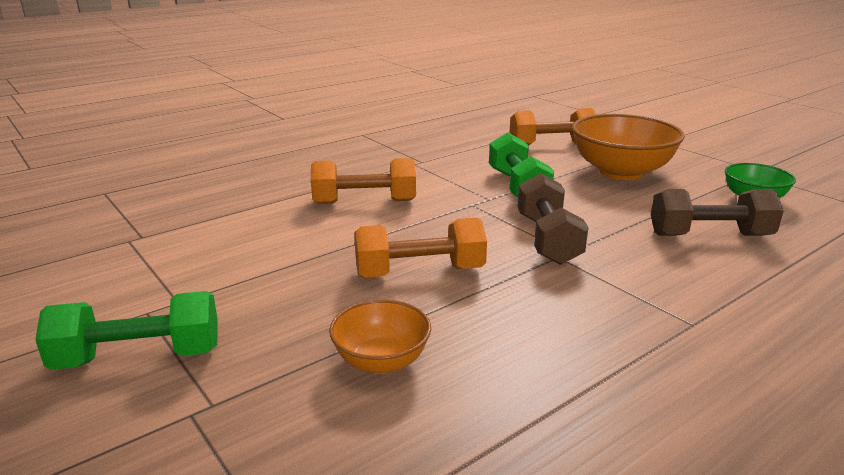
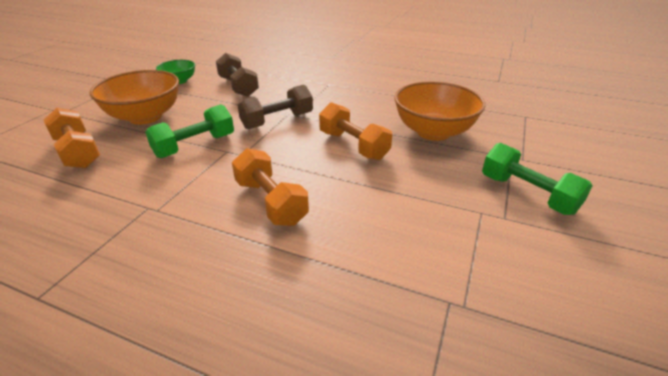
camera: 120 degrees left, 10 degrees up
orange bowl [329,300,431,374] -> orange bowl [394,82,485,141], size x1.81

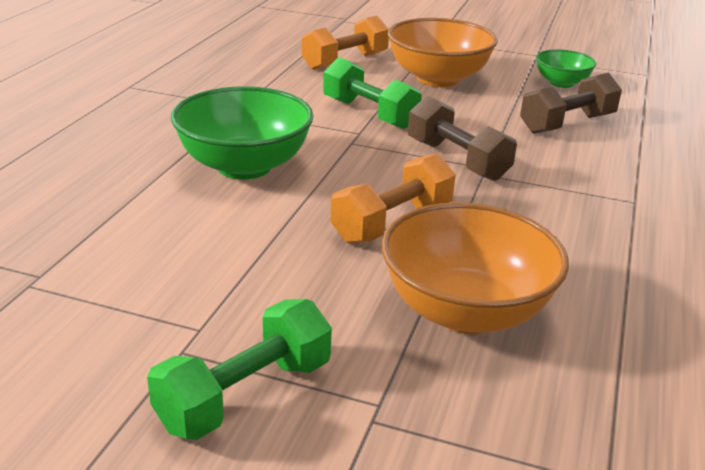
camera: 85 degrees right, 5 degrees down
orange dumbbell [232,148,309,226] -> green bowl [171,86,314,179]

